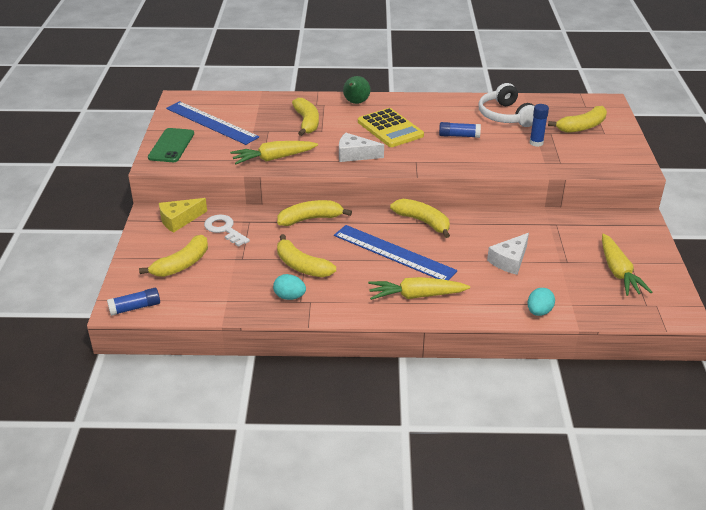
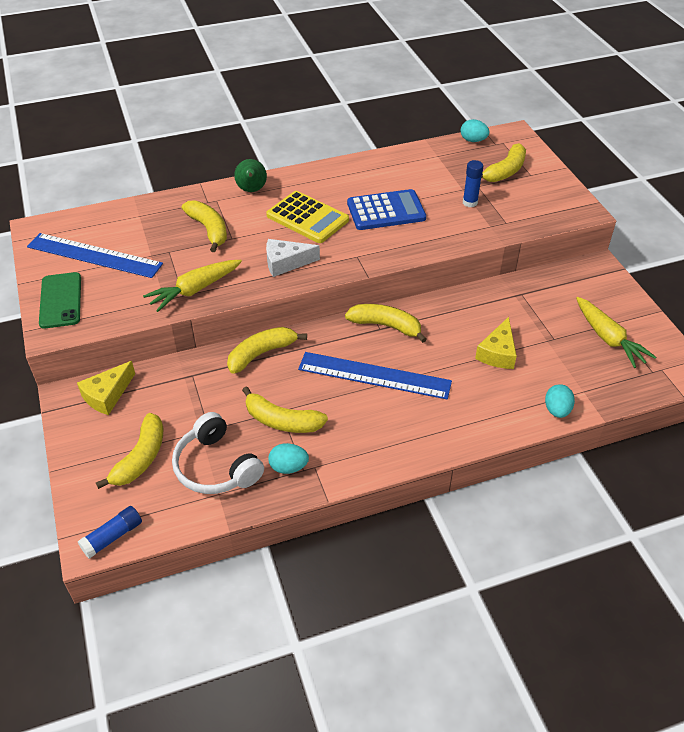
camera: 20 degrees left, 10 degrees up
white key [204,215,250,247] -> none
yellow carrot [368,277,470,300] -> none
blue glue stick [439,122,481,138] -> blue calculator [347,189,426,230]
white headphones [478,83,534,127] -> white headphones moved to [172,412,264,494]
white cheese [487,233,529,275] -> yellow cheese [475,317,517,369]
none -> turquoise egg [461,119,489,142]

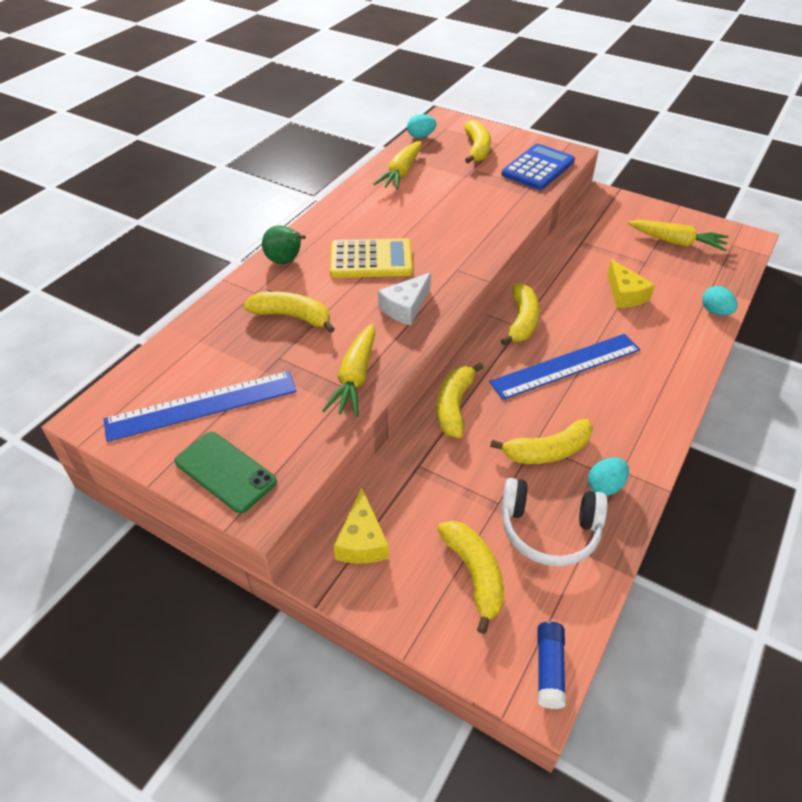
camera: 40 degrees left, 0 degrees up
yellow banana [345,304,427,343] -> yellow banana turned 120 degrees clockwise [501,283,540,345]
blue calculator [347,189,426,230] -> blue calculator moved to [501,144,575,190]
blue glue stick [463,160,483,207] -> none
none -> yellow carrot [374,141,421,190]

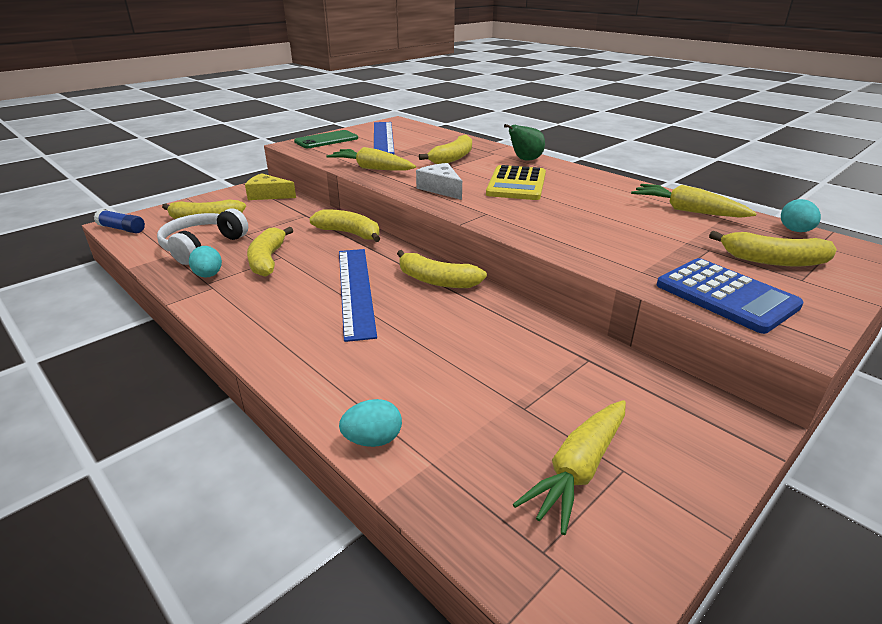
camera: 105 degrees right, 15 degrees down
yellow cheese [607,259,655,308] -> none

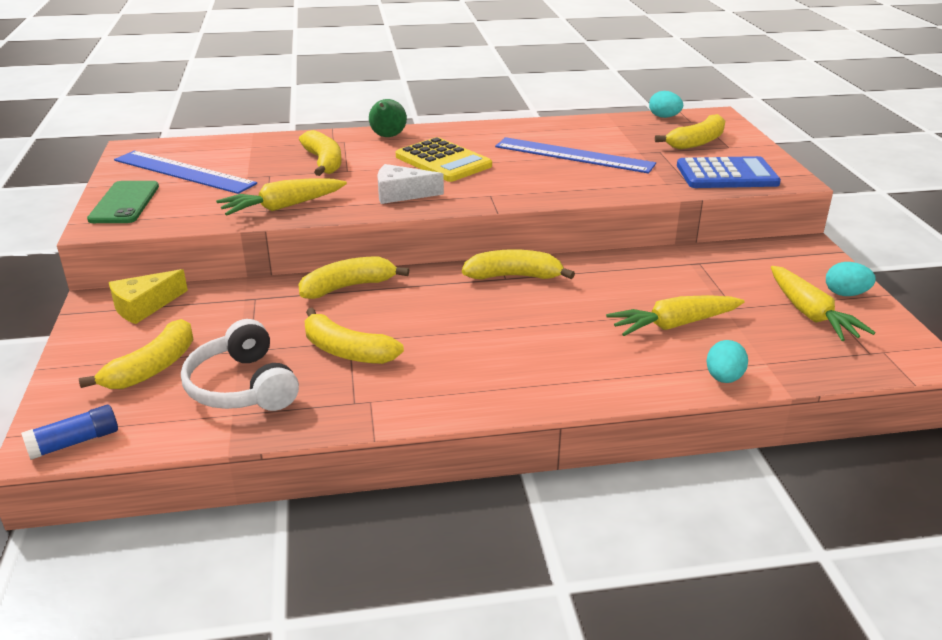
camera: 55 degrees left, 0 degrees up
turquoise egg [189,246,222,277] -> turquoise egg moved to [826,262,876,296]
blue ruler [339,249,377,342] -> blue ruler moved to [495,137,656,174]
yellow banana [397,250,487,288] -> yellow banana turned 150 degrees counterclockwise [462,249,575,279]
yellow carrot [631,184,757,218] -> yellow carrot moved to [606,295,744,336]

